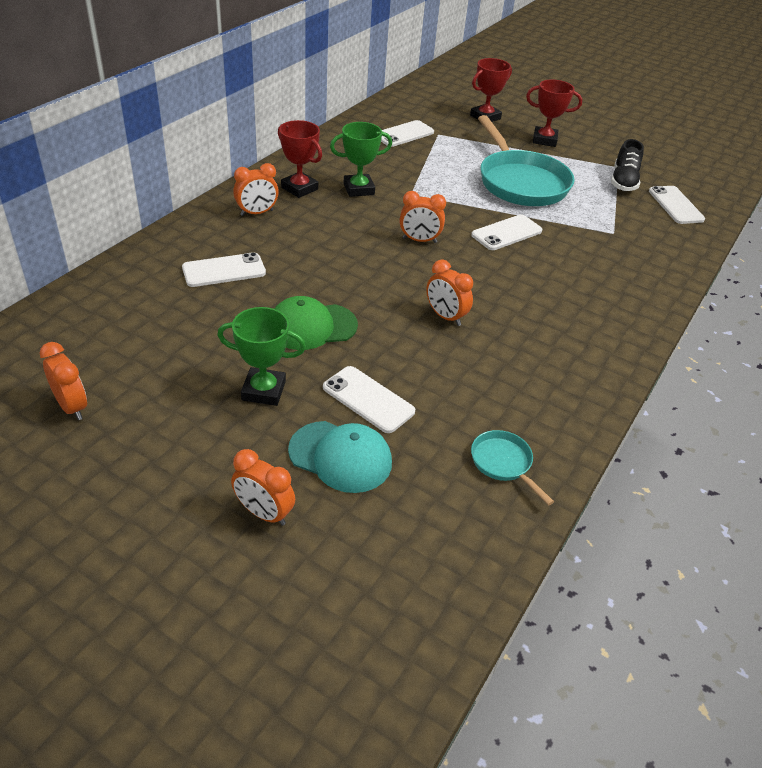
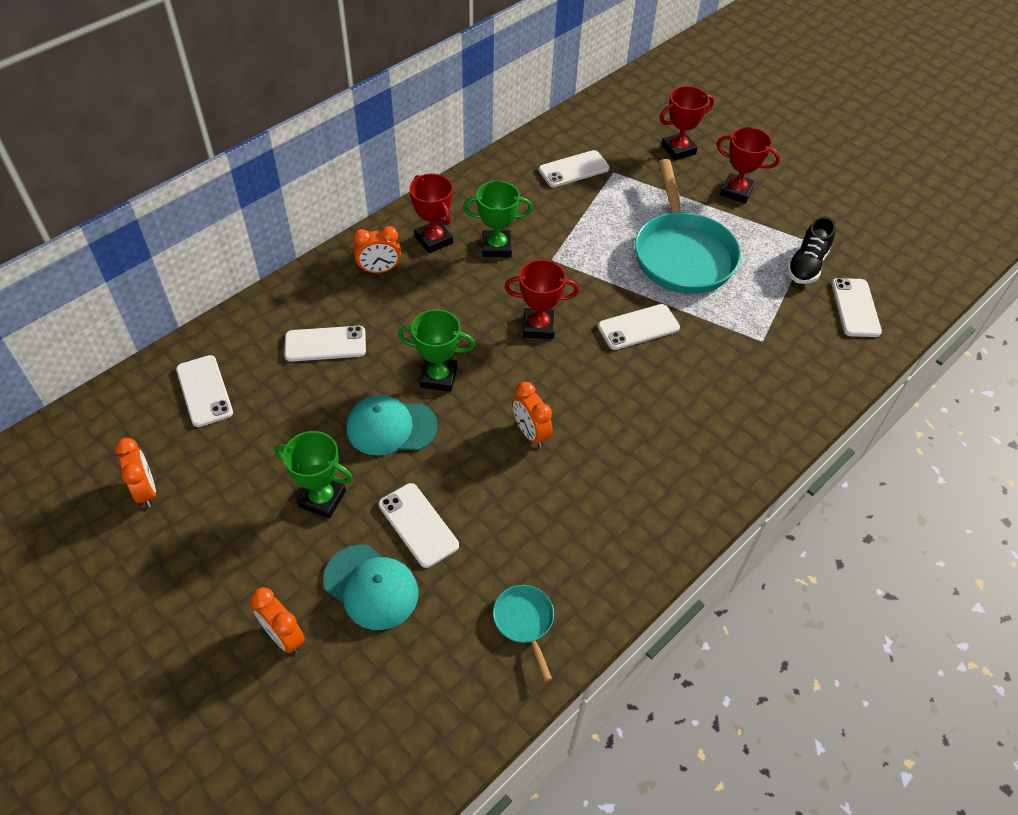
camera: 15 degrees right, 10 degrees up
green cap [274,296,358,350] -> turquoise cap [346,395,438,456]
orange clock [400,191,446,243] -> red trophy [505,260,579,339]
none -> white phone [176,355,233,427]
none -> green trophy [398,309,475,392]

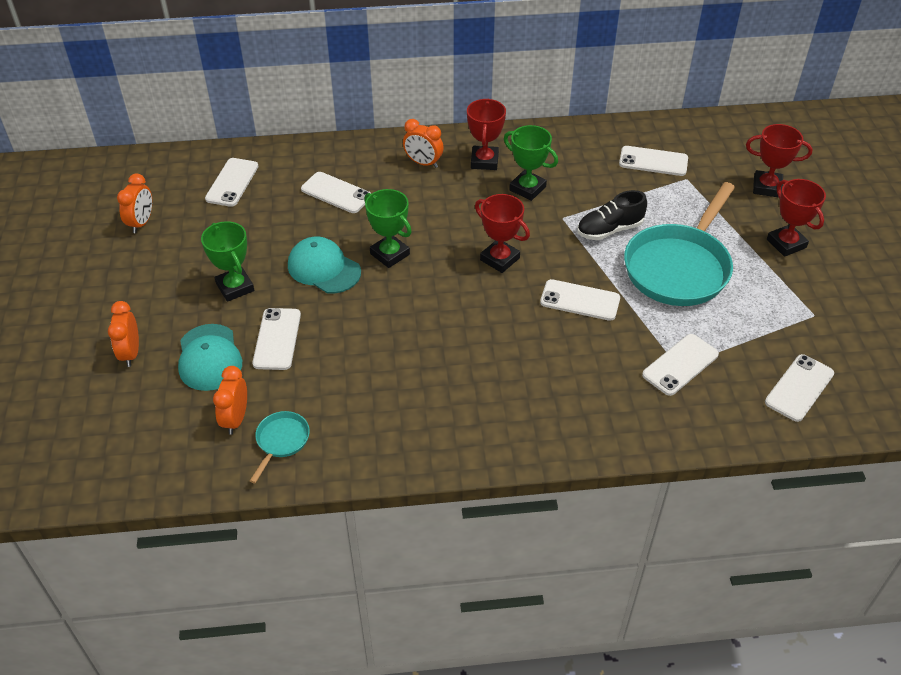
camera: 40 degrees right, 5 degrees down
orange clock [513,382,553,447] -> orange clock moved to [213,366,247,435]
black shoe [787,216,836,284] -> black shoe moved to [577,190,647,240]
none -> white phone [642,334,719,396]

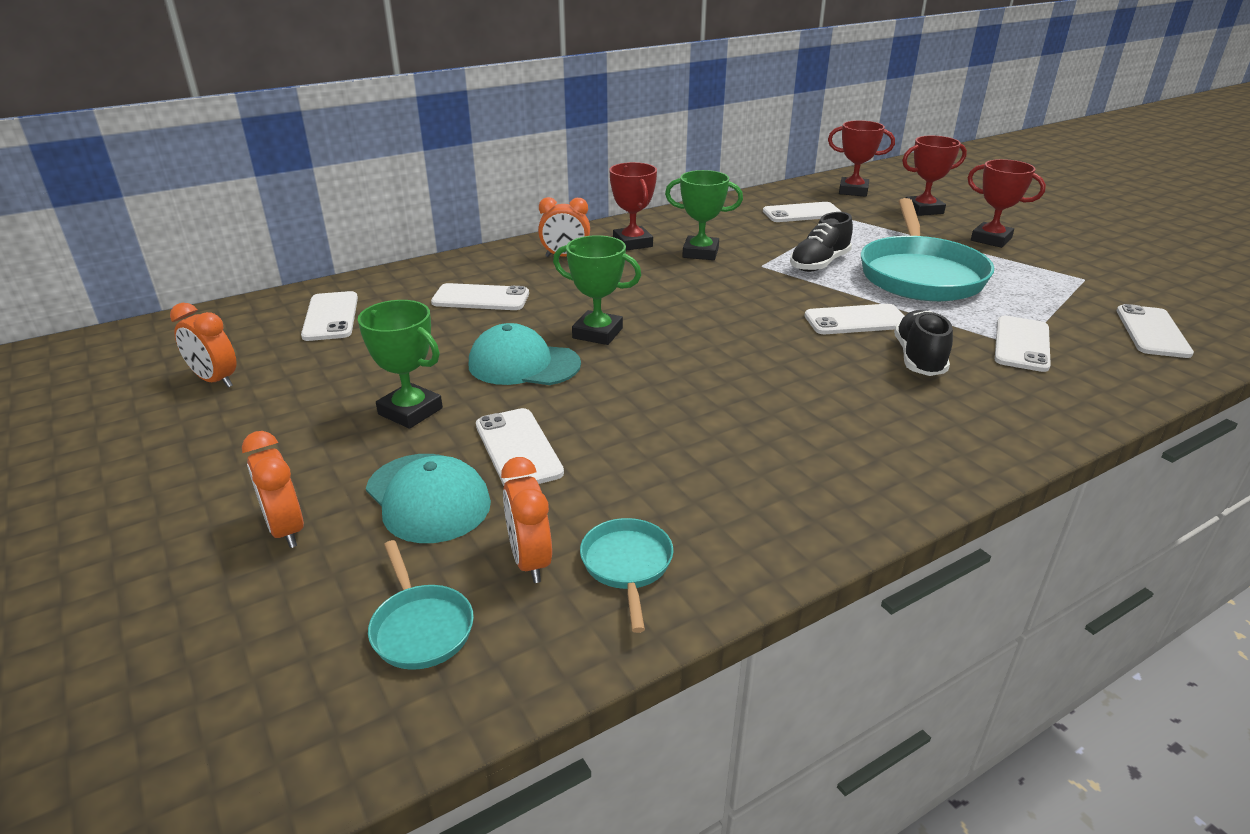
camera: 25 degrees left, 15 degrees down
orange clock [117,174,152,233] -> orange clock turned 135 degrees clockwise [170,303,237,388]
red trophy [475,194,530,273] -> red trophy moved to [828,120,895,197]
none -> turquoise pan [368,540,474,670]
none -> black shoe [894,310,953,376]

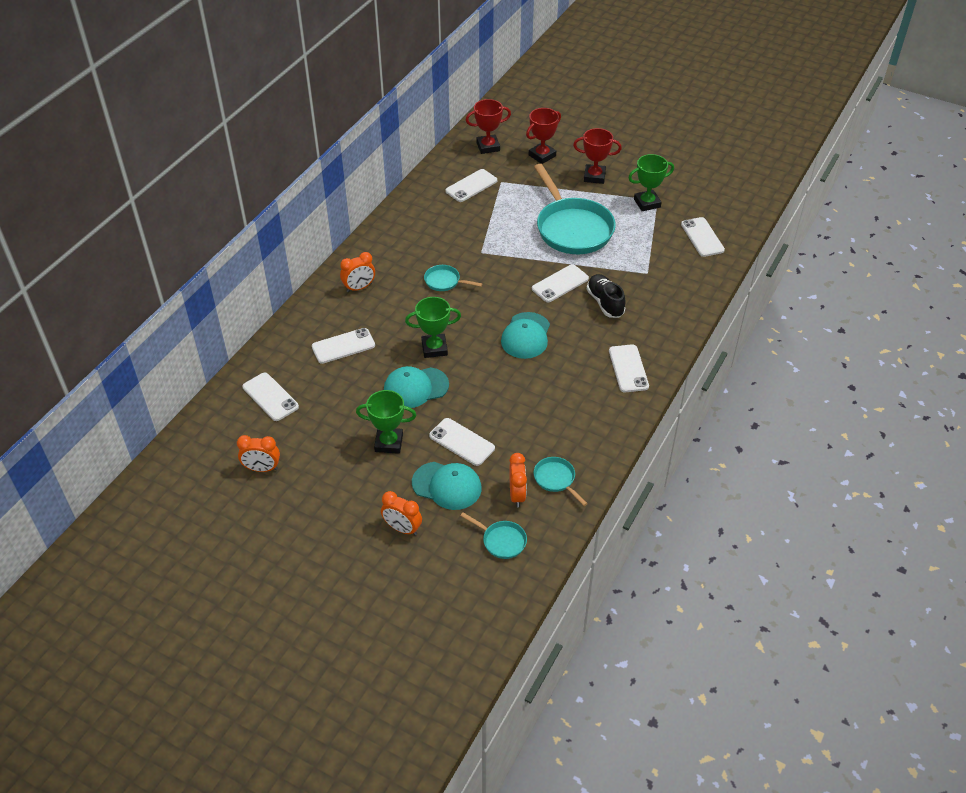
camera: 30 degrees left, 15 degrees up
orange clock [501,457,552,583] -> orange clock turned 135 degrees counterclockwise [509,453,527,507]
red trophy [609,162,657,251] -> none
green trophy [665,170,743,260] -> green trophy moved to [628,154,674,211]
black shoe [790,212,853,272] -> none
white phone [995,316,1051,372] -> white phone moved to [609,344,649,392]
none -> turquoise pan [424,265,482,291]
none -> turquoise cap [501,312,550,359]

